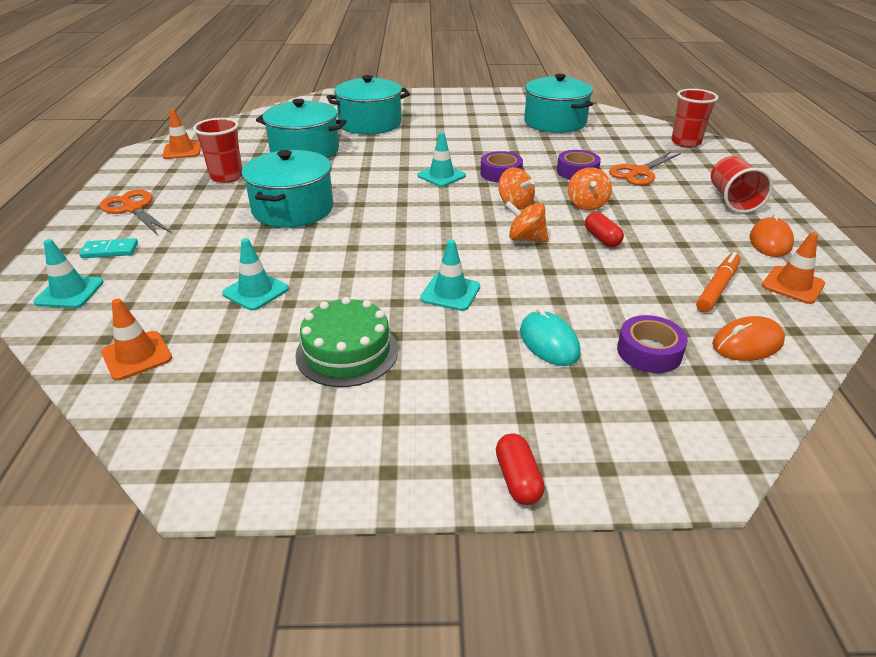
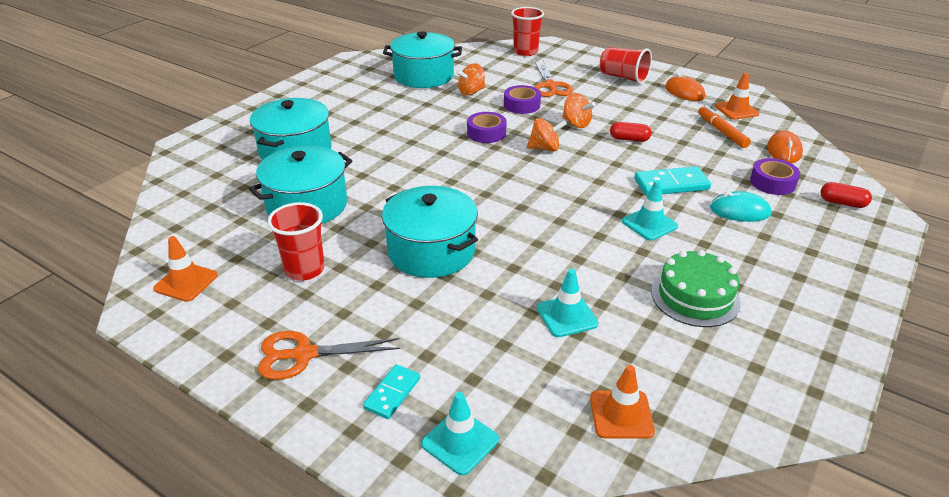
camera: 55 degrees left, 0 degrees up
turquoise traffic cone [417,132,466,187] -> none
red capsule [496,434,545,505] -> red capsule moved to [820,182,872,208]
orange spinning top [505,201,549,242] -> orange spinning top moved to [456,63,485,96]
none -> turquoise domino [634,166,711,196]

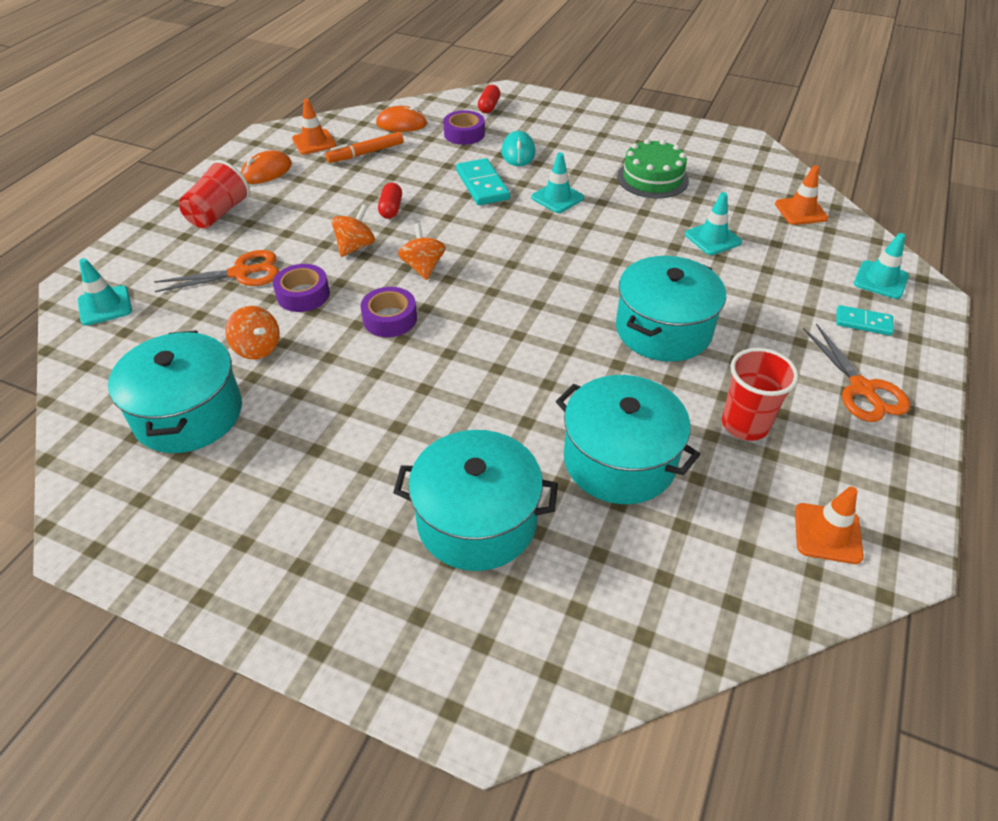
camera: 100 degrees left, 10 degrees up
red cup [511,7,544,56] -> turquoise traffic cone [78,258,132,326]

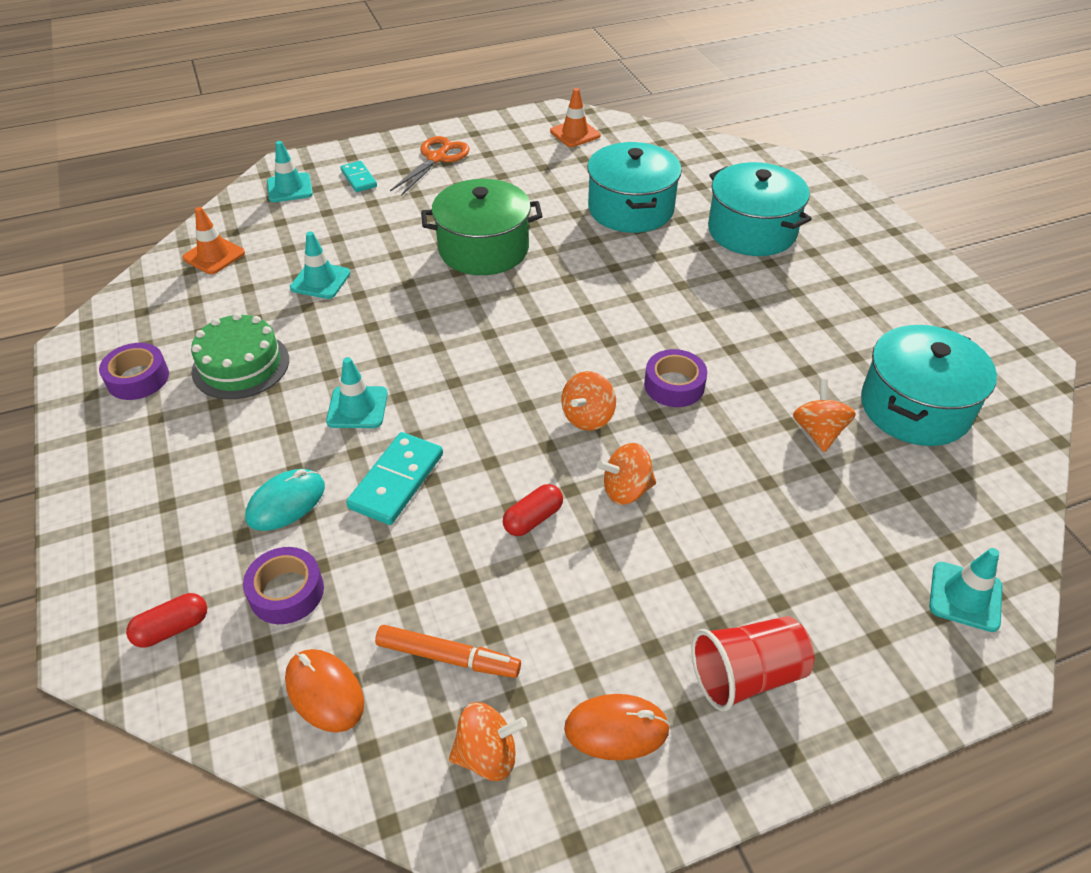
camera: 135 degrees left, 0 degrees up
orange scissors [154,250,279,292] -> none
purple tape [273,264,330,312] -> purple tape moved to [99,343,169,400]
orange traffic cone [292,99,337,155] -> orange spinning top [449,702,527,781]
turquoise pot [616,256,726,362] -> green pot [421,179,543,275]
red cup [722,348,799,441] -> none

